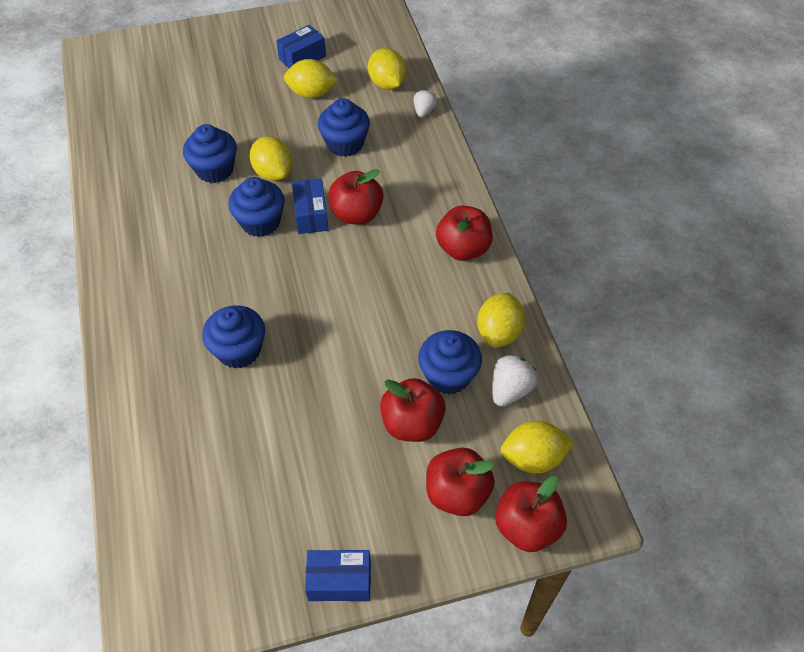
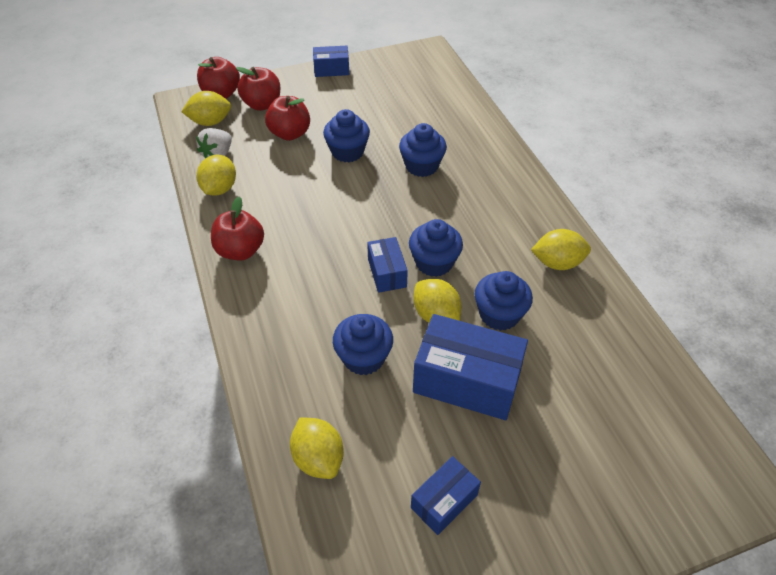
camera: 175 degrees right, 5 degrees down
yellow lemon [284,59,338,98] -> yellow lemon moved to [531,229,591,270]
red apple [328,169,383,224] -> none
white strawberry [414,90,437,118] -> none
blue cupcake [418,330,482,395] -> blue cupcake moved to [323,109,370,162]
none -> blue box [413,314,528,420]

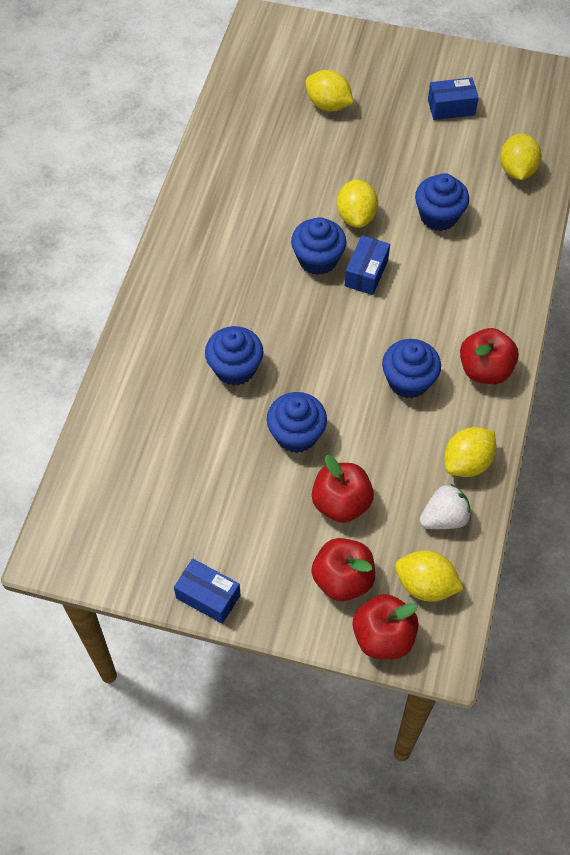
camera: 145 degrees left, 10 degrees up
blue box [413,314,528,420] -> none
blue cupcake [474,271,533,331] -> blue cupcake moved to [382,339,441,398]
yellow lemon [531,229,591,270] -> yellow lemon moved to [305,70,354,111]

